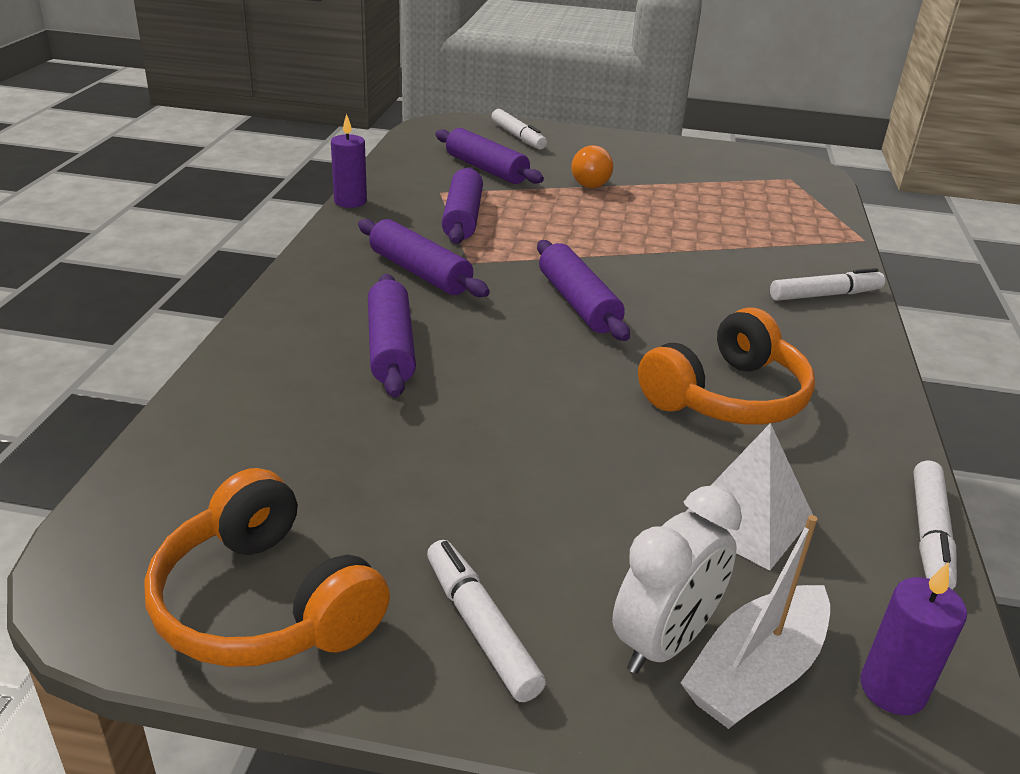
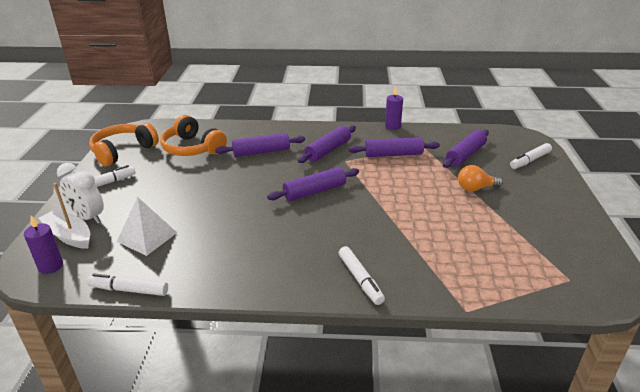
camera: 85 degrees right, 0 degrees up
orange headphones [638,307,815,425] -> orange headphones moved to [160,115,227,156]

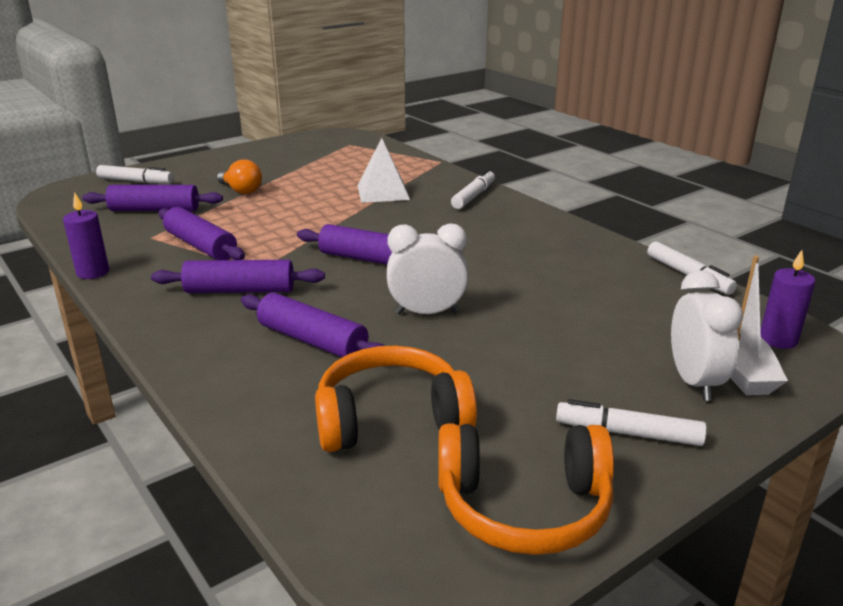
camera: 130 degrees left, 5 degrees down
white pyramid [117,197,177,256] -> white pyramid moved to [357,138,410,203]
orange headphones [160,115,227,156] -> orange headphones turned 105 degrees counterclockwise [315,346,477,452]
none -> white clock [387,224,468,314]

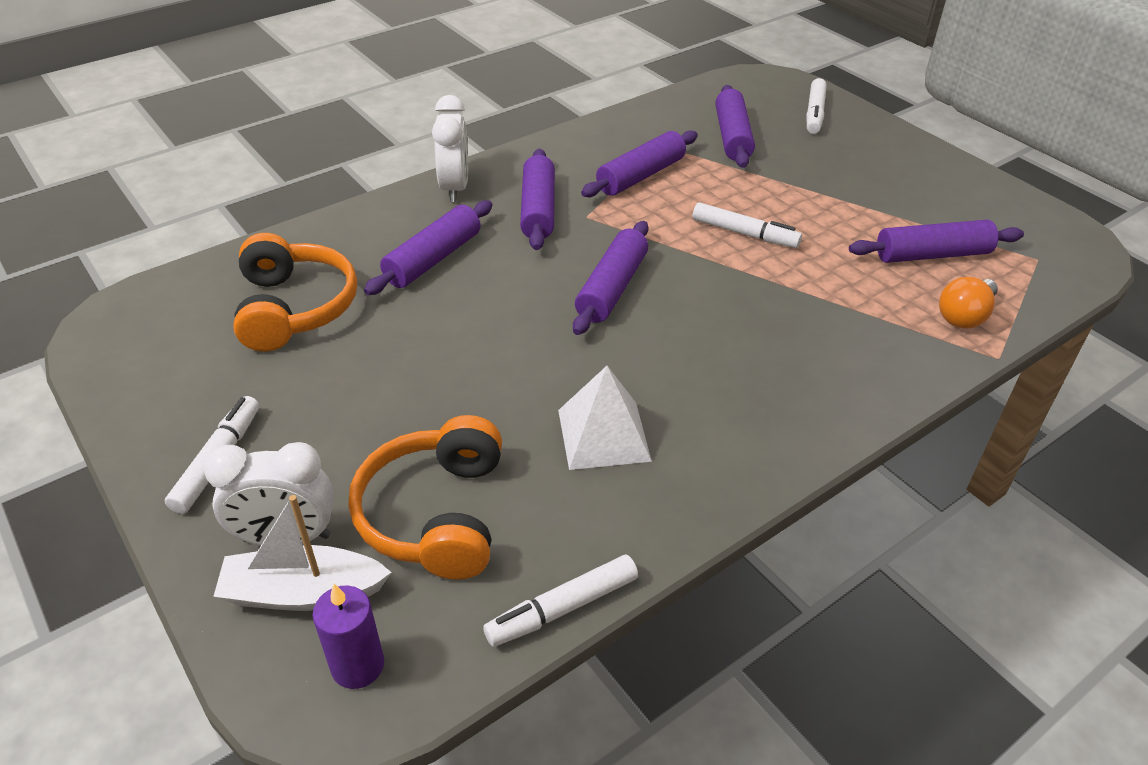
camera: 90 degrees right, 15 degrees up
purple candle [63,192,109,279] -> none
orange light bulb [217,159,262,194] -> orange light bulb moved to [939,277,998,329]
white pyramid [357,138,410,203] -> white pyramid moved to [558,366,652,470]
white clock [387,224,468,314] -> white clock moved to [432,95,468,202]
orange headphones [438,423,614,555] -> orange headphones moved to [349,415,502,580]
white marker [451,169,495,209] -> white marker moved to [693,202,802,248]
none -> purple rolling pin [849,220,1024,263]

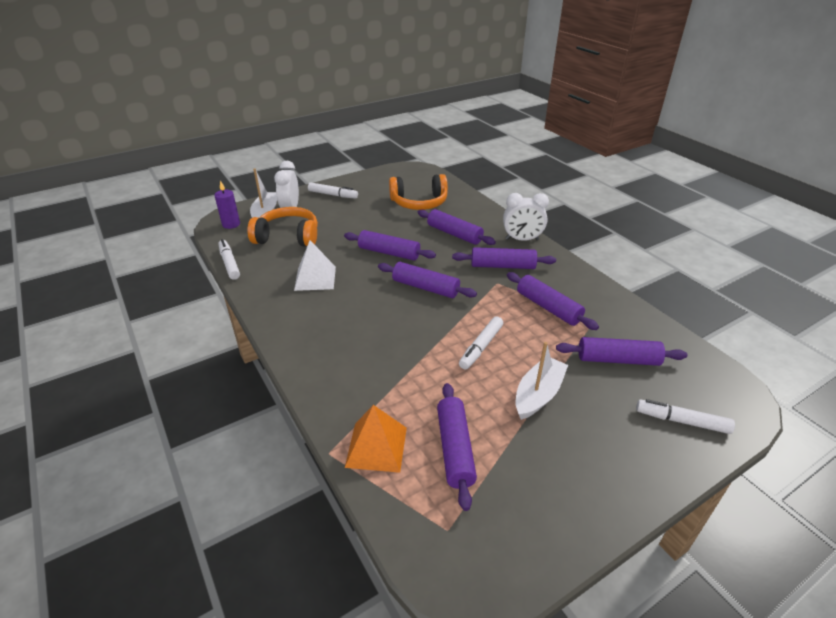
camera: 95 degrees right, 5 degrees down
orange light bulb [939,277,998,329] -> orange pyramid [345,405,407,473]
none -> purple rolling pin [344,230,436,261]
none -> white boat [516,342,568,420]

